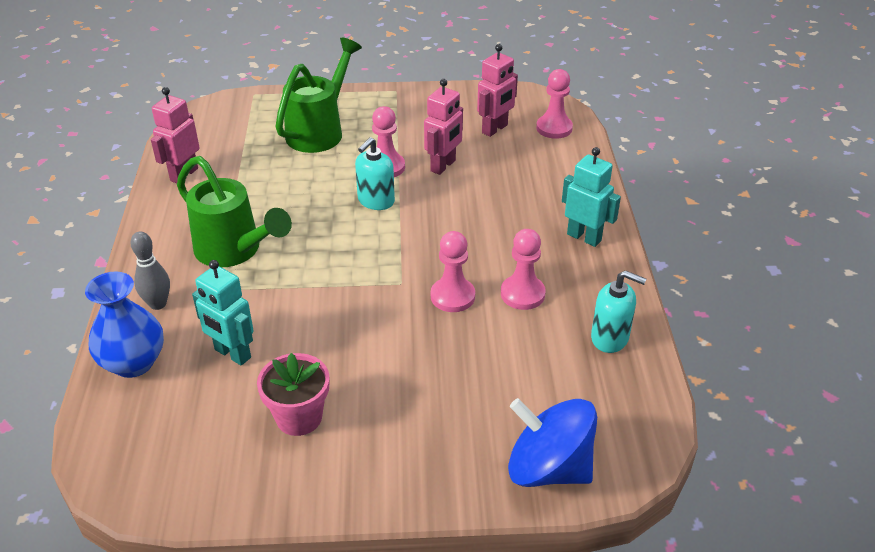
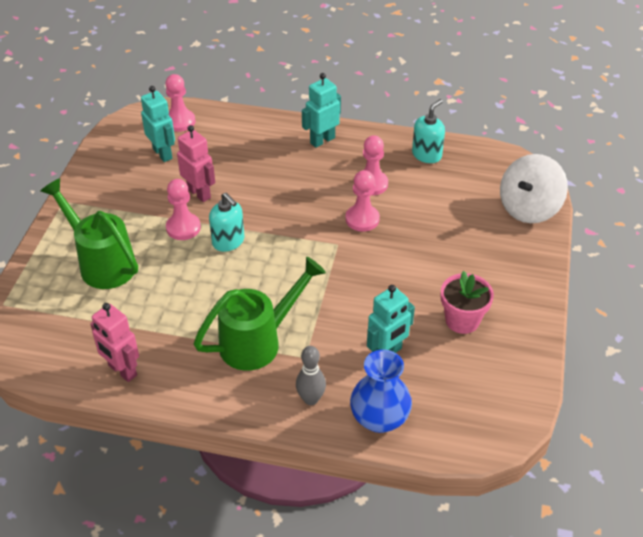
camera: 75 degrees left, 5 degrees up
pink robot [477,44,518,137] -> turquoise robot [141,86,175,162]
blue spinning top [508,398,597,487] -> white spinning top [500,154,568,223]

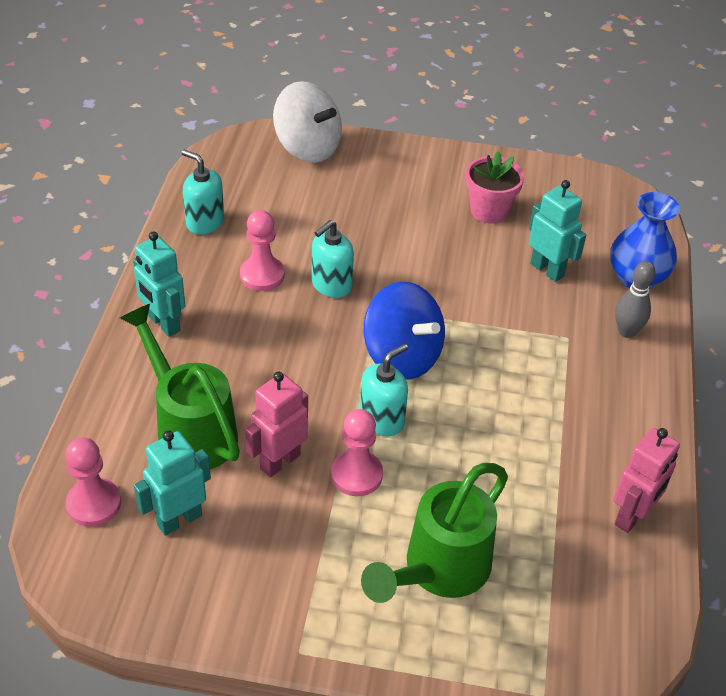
camera: 95 degrees left, 0 degrees up
green watering can [194,257,326,371] -> green watering can moved to [120,304,240,469]
pink pawn [345,170,380,232] -> turquoise soap dispenser [311,220,354,298]
none -> blue spinning top [364,281,445,380]

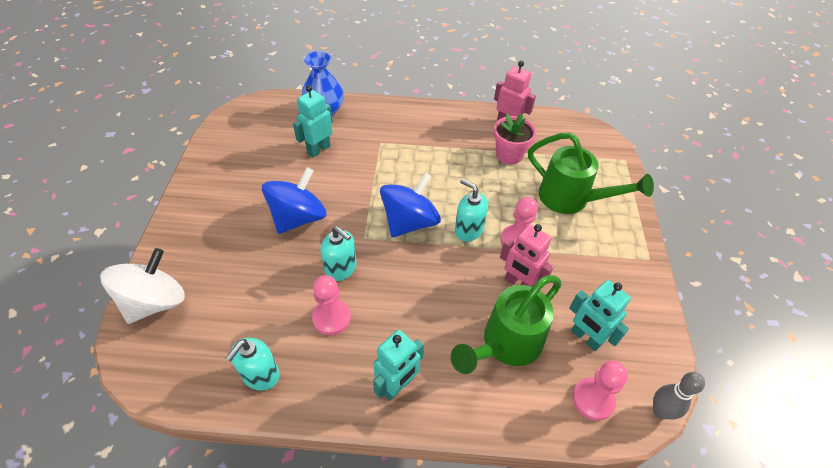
camera: 95 degrees left, 5 degrees up
pink flower pot [466,151,524,224] -> pink flower pot moved to [494,113,536,165]
grey bowling pin [615,261,656,338] -> grey bowling pin moved to [653,372,705,419]
none -> blue spinning top [262,167,327,234]

